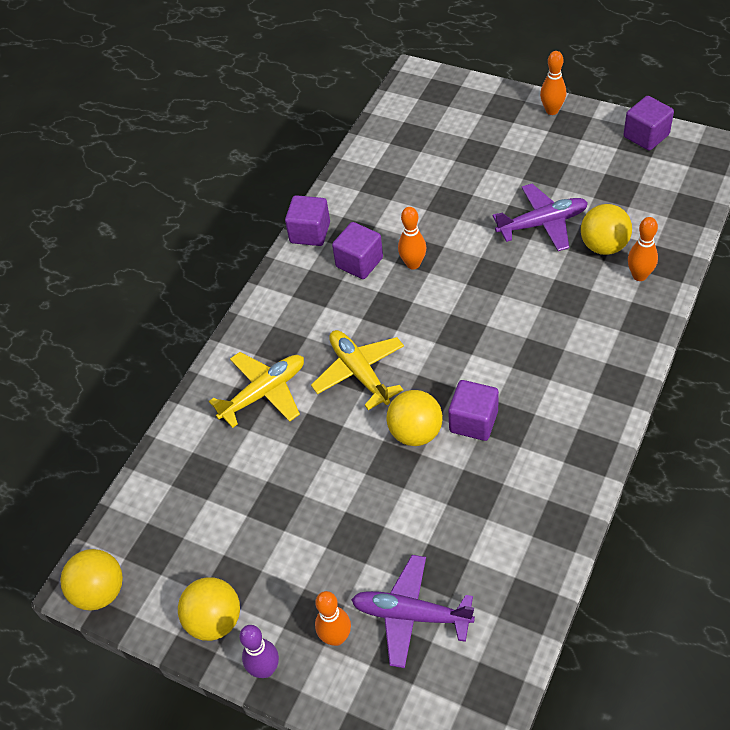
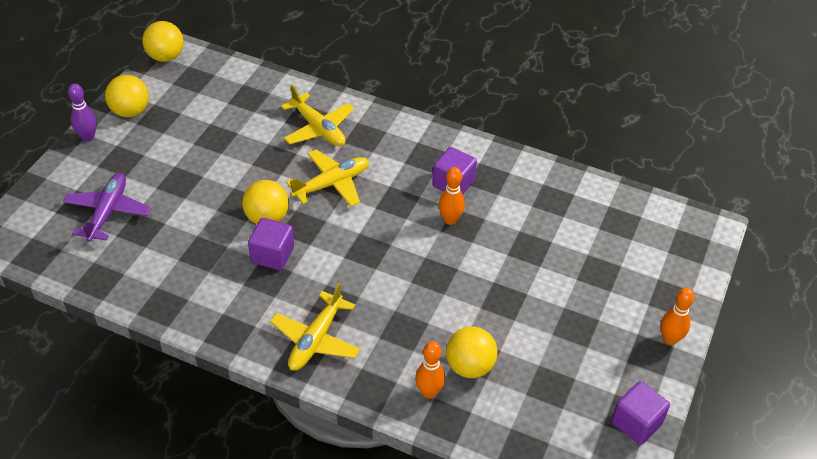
camera: 80 degrees right, 5 degrees down
purple cube [285,195,330,246] -> none
orange bowling pin [315,591,351,646] -> none
purple plane [492,184,588,251] -> none
none -> yellow plane [270,283,360,371]

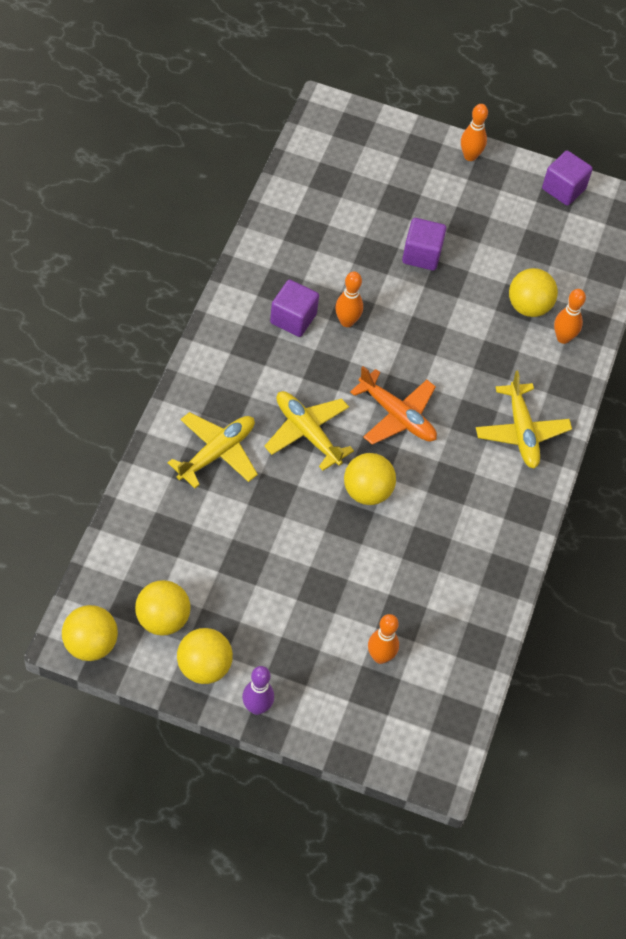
camera: 100 degrees left, 10 degrees up
purple plane [63,173,151,242] -> orange bowling pin [368,614,399,664]
purple cube [248,218,294,270] -> purple cube moved to [402,218,446,271]
yellow plane [270,283,360,371] -> yellow plane turned 60 degrees clockwise [476,371,572,469]
none -> yellow ball [135,580,190,636]
none -> orange plane [350,366,437,445]

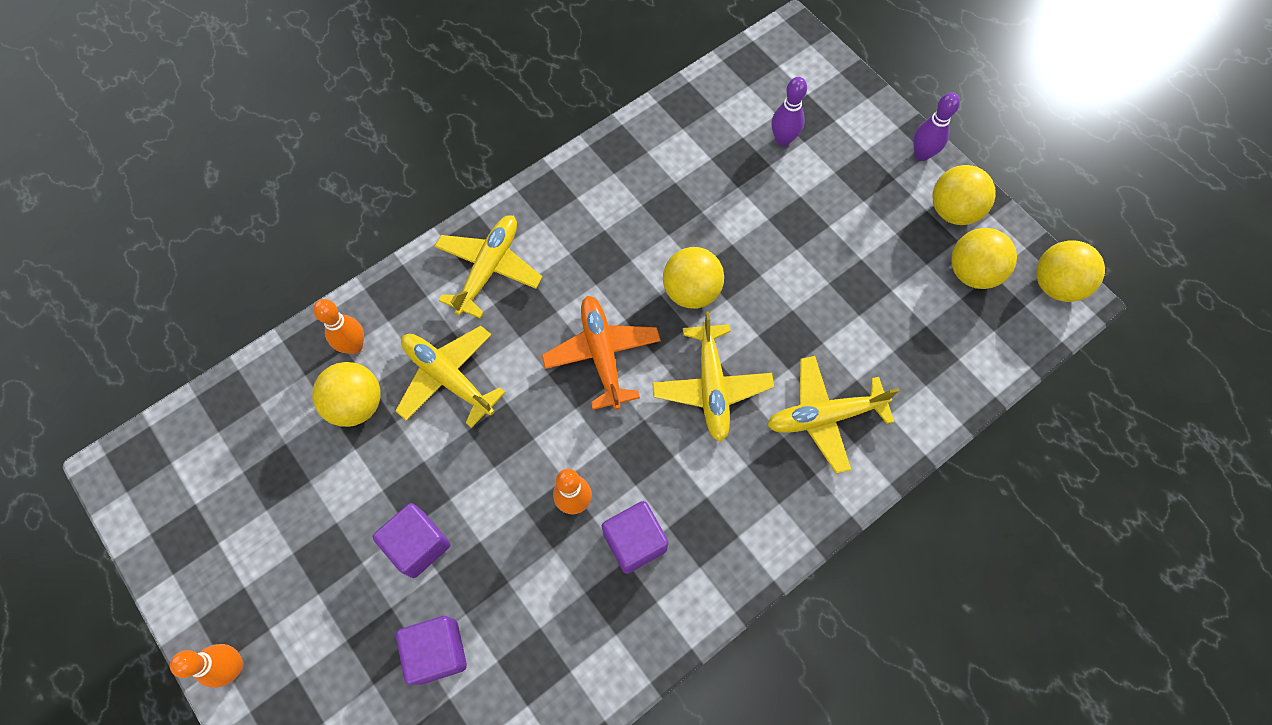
camera: 140 degrees left, 10 degrees up
orange bowling pin [368,614,399,664] -> purple bowling pin [772,77,807,146]
purple cube [542,150,593,206] -> purple cube moved to [396,616,467,685]
none -> yellow plane [395,326,506,428]

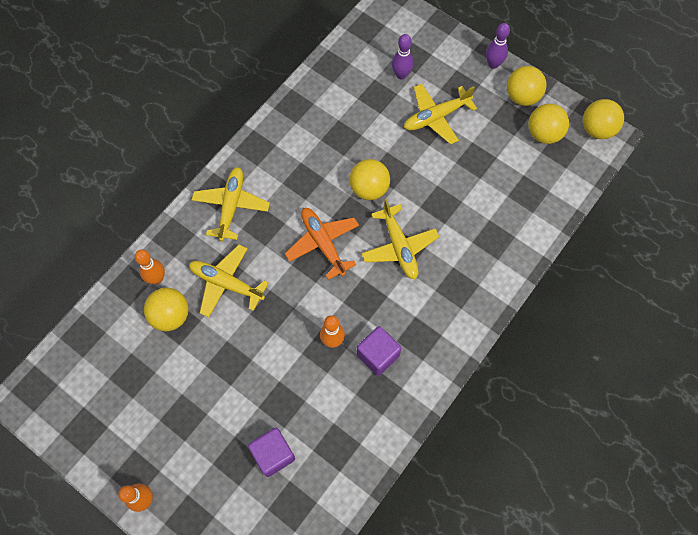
camera: 15 degrees left, 0 degrees up
purple cube [373,503,450,578] -> none
yellow plane [767,356,899,474] -> yellow plane moved to [404,84,477,145]

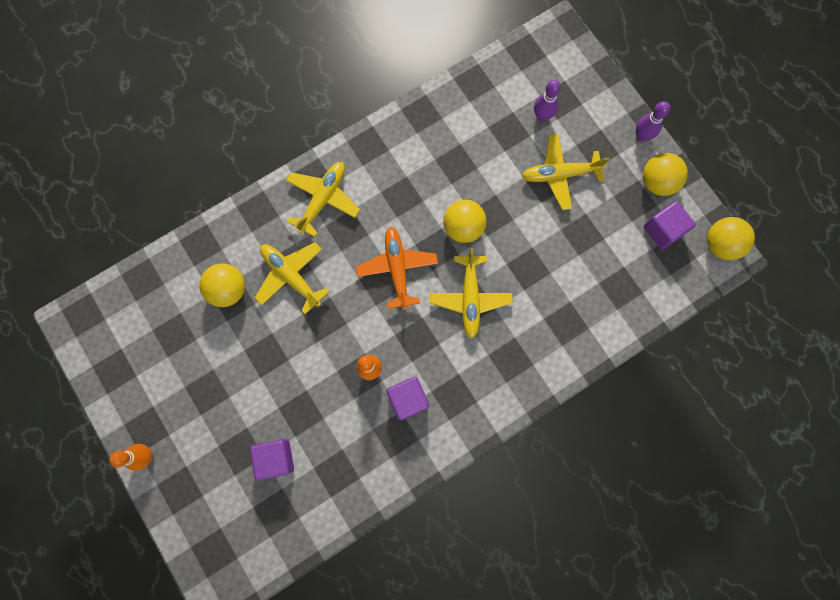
camera: 20 degrees right, 10 degrees up
orange bowling pin [135,249,165,284] -> none
yellow ball [528,104,569,144] -> purple cube [644,201,696,249]

